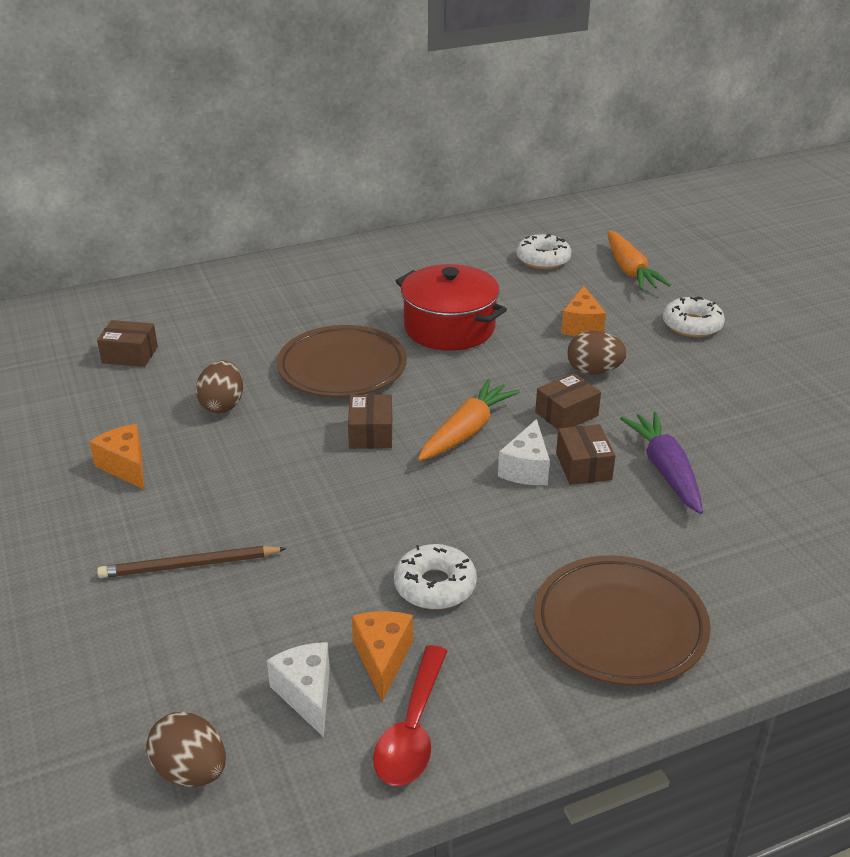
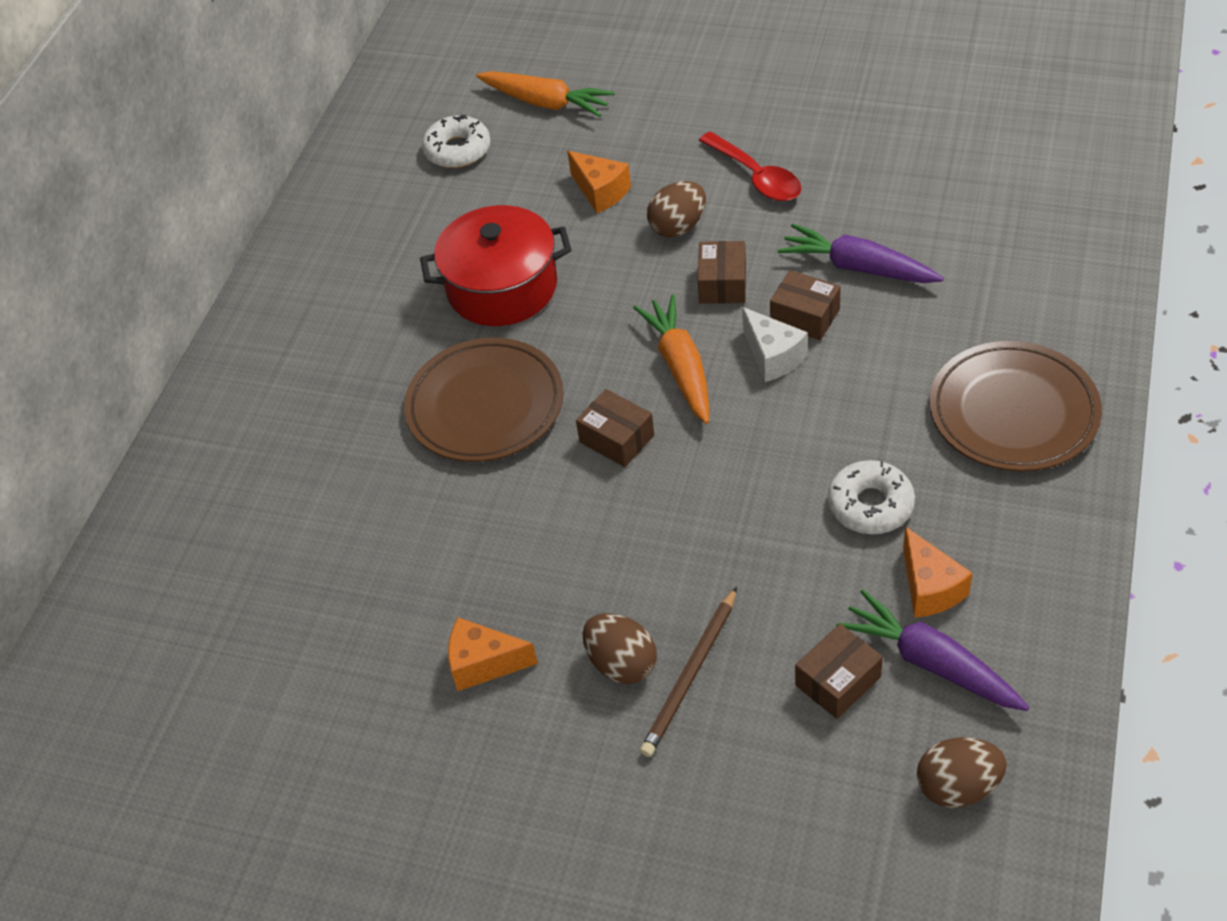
camera: 45 degrees left, 15 degrees up
brown box [97,320,158,367] -> brown box moved to [795,624,883,719]
brown egg [196,360,243,413] -> brown egg moved to [583,613,657,684]
white cheese [267,642,330,737] -> purple carrot [836,590,1029,711]
orange cheese [352,611,413,701] -> orange cheese turned 150 degrees counterclockwise [903,526,973,618]
red spoon [373,645,447,786] -> red spoon moved to [698,131,802,201]
white donut [663,296,725,338] -> none

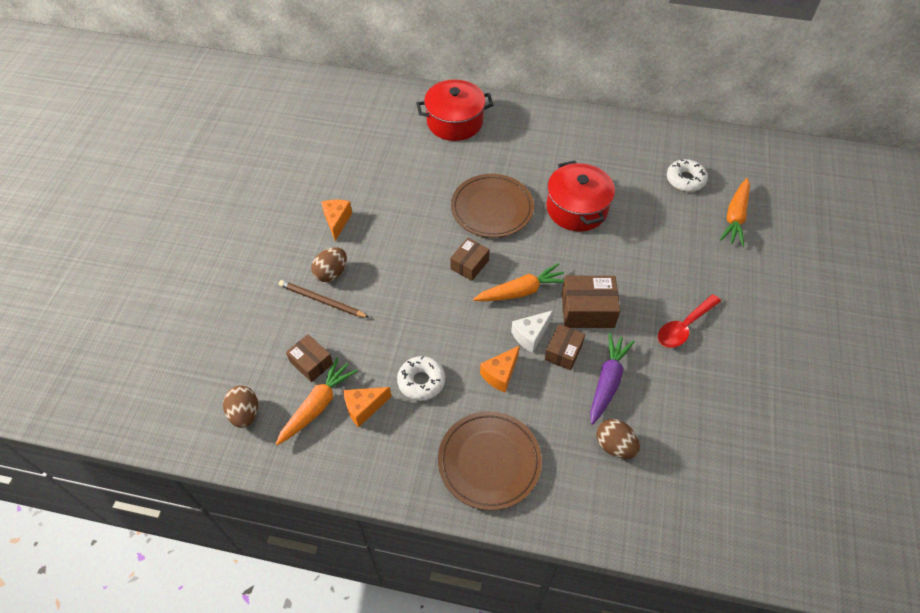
camera: 80 degrees right, 5 degrees up
orange cheese [567,151,631,213] -> orange cheese moved to [480,346,520,393]
brown egg [647,181,706,238] -> brown egg moved to [596,419,640,459]
brown box [698,241,746,304] -> brown box [562,276,620,328], size x1.55
purple carrot [836,590,1029,711] -> orange carrot [276,357,358,445]
none -> red pot [416,80,493,141]

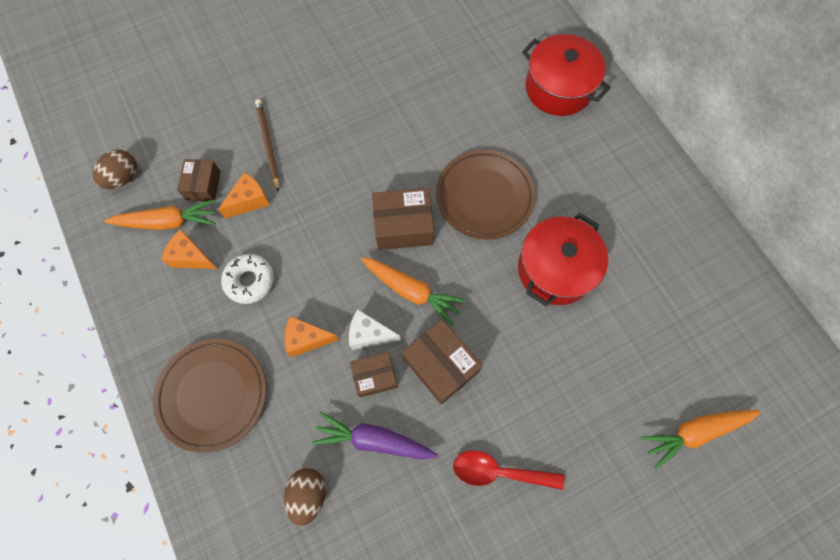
camera: 50 degrees right, 15 degrees up
brown egg [311,247,347,282] -> none
orange cheese [321,200,352,241] -> orange cheese moved to [218,172,270,219]
brown box [450,238,489,281] -> brown box [372,188,434,250], size x1.55
purple carrot [590,333,635,425] -> purple carrot turned 150 degrees counterclockwise [312,412,438,459]
white donut [667,159,708,192] -> none

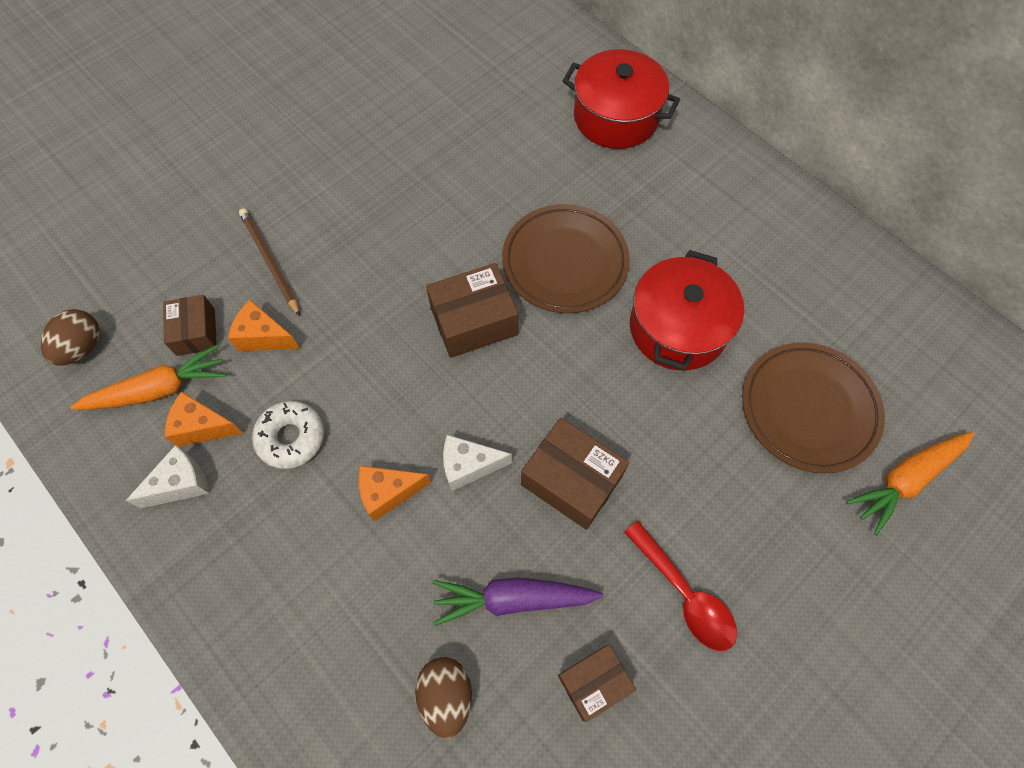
camera: 15 degrees left, 5 degrees down
brown plate [153,339,266,453] -> brown plate moved to [742,342,885,474]
orange cheese [218,172,270,219] -> orange cheese turned 105 degrees counterclockwise [228,300,300,351]
brown box [350,352,397,398] -> brown box moved to [558,644,636,722]
orange carrot [361,257,466,325] -> none
red spoon [453,450,564,490] -> red spoon turned 120 degrees counterclockwise [624,521,737,651]
none -> white cheese [126,445,209,508]

